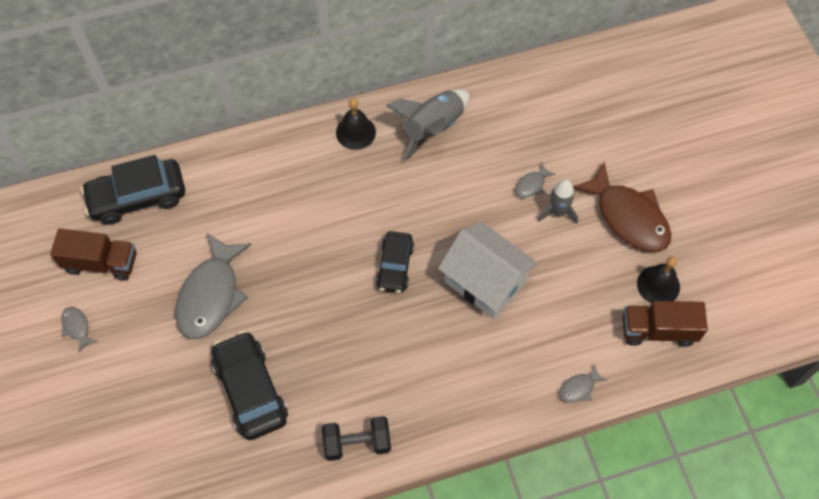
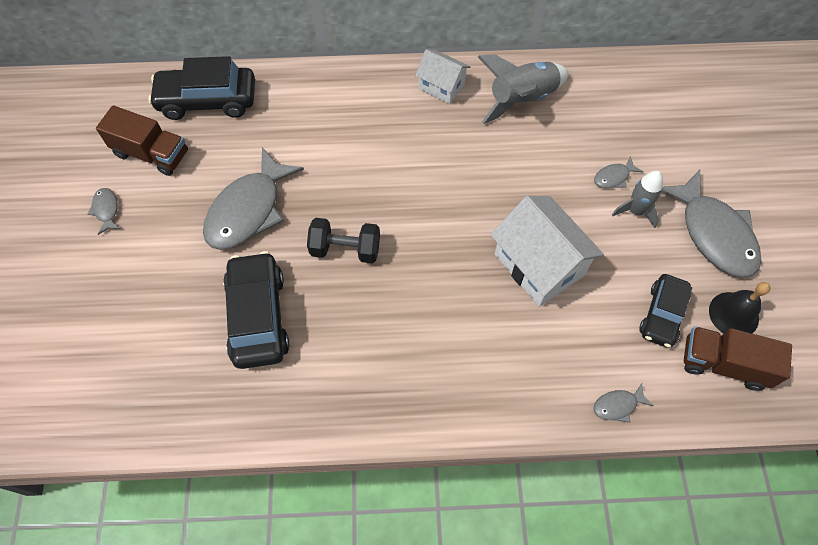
camera: 15 degrees right, 0 degrees up
black dumbbell [322,416,391,461] -> black dumbbell moved to [307,218,380,263]
black bell [336,98,376,150] -> white house [415,49,470,104]
black car [376,231,414,293] -> black car moved to [639,274,692,348]
brown fish [573,162,671,252] -> grey fish [662,170,762,278]

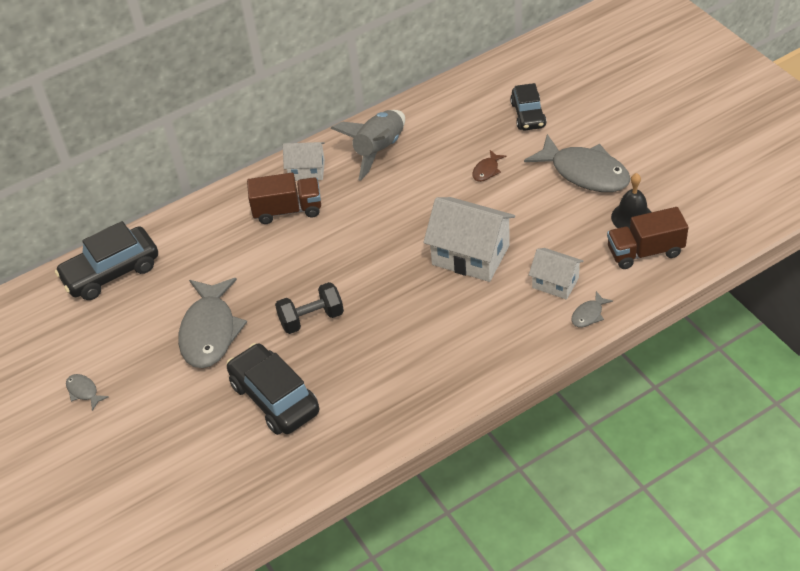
camera: 25 degrees left, 15 degrees down
brown truck [96,105,188,176] -> brown truck moved to [247,173,321,224]
grey fish [594,156,643,188] -> brown fish [472,150,507,182]
grey rocket [612,171,663,228] -> none
black car [639,274,692,348] -> black car moved to [510,83,547,130]
none -> white house [529,248,583,300]

